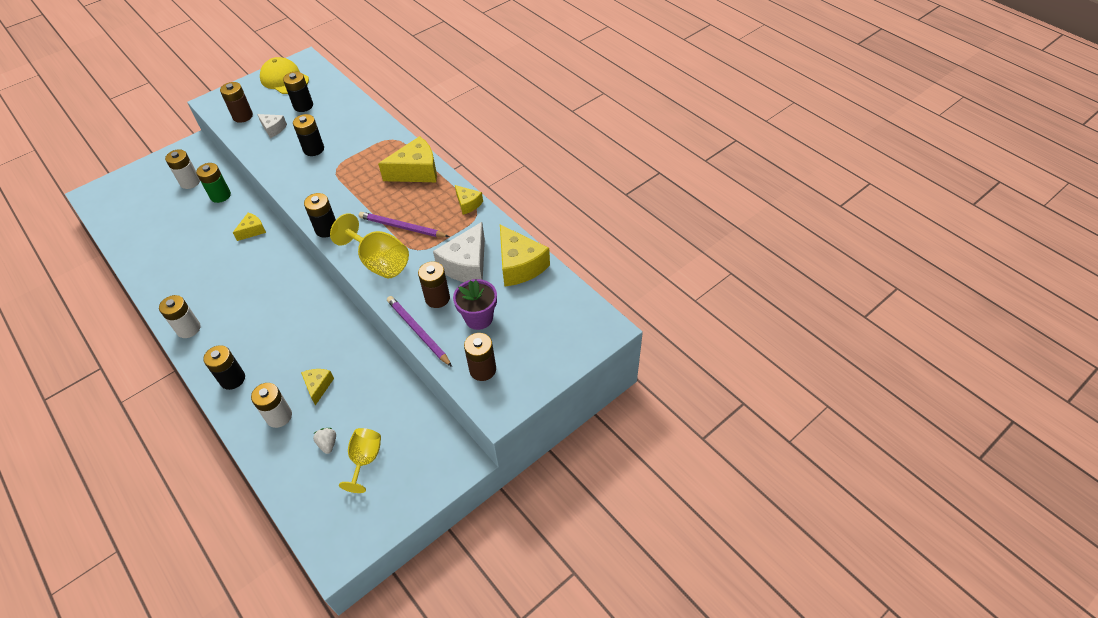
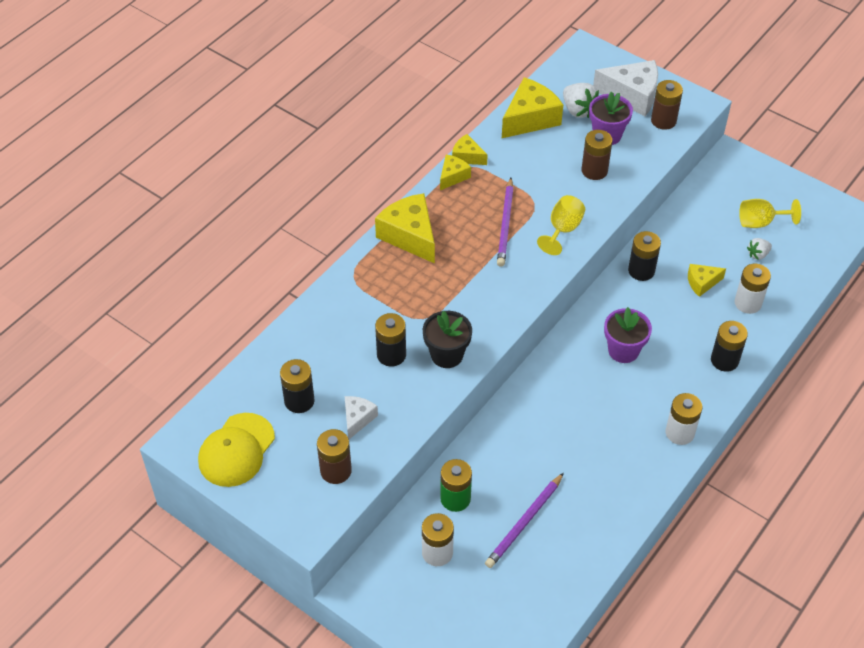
camera: 105 degrees left, 0 degrees up
yellow cheese [233,213,266,241] -> yellow cheese moved to [452,134,488,165]
black battery [304,193,336,237] -> black battery moved to [628,231,661,281]
yellow goblet [330,213,409,278] -> yellow goblet [537,195,585,255], size x0.66
purple pencil [387,296,452,367] -> purple pencil moved to [485,473,564,568]
white cheese [433,222,485,282] -> white cheese moved to [593,60,658,116]
none -> black flower pot [423,311,472,368]
none -> white strawberry [563,83,599,118]
none -> purple flower pot [604,307,652,363]

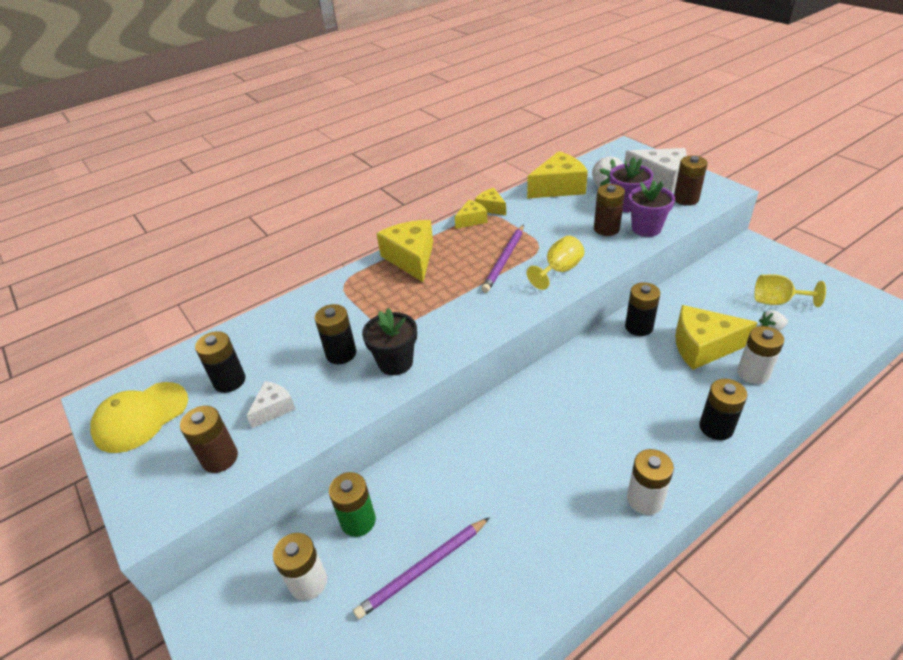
camera: 20 degrees right, 10 degrees down
purple flower pot [604,307,652,363] -> purple flower pot moved to [629,180,675,237]
yellow cheese [688,264,726,297] -> yellow cheese [675,305,758,370], size x1.85

